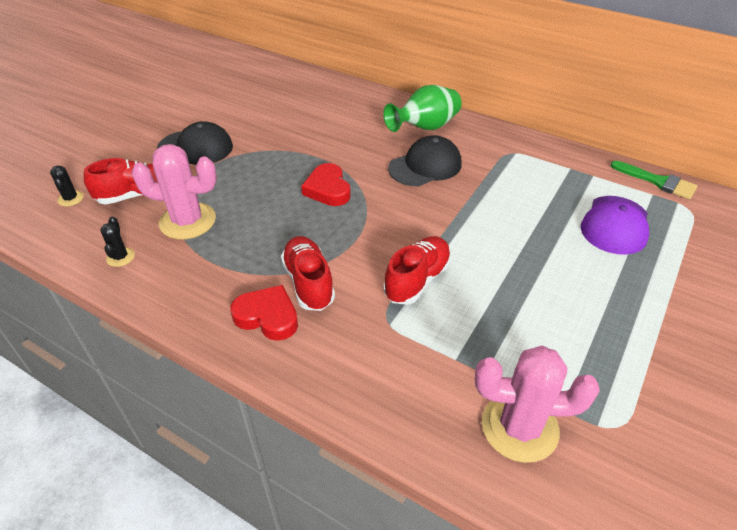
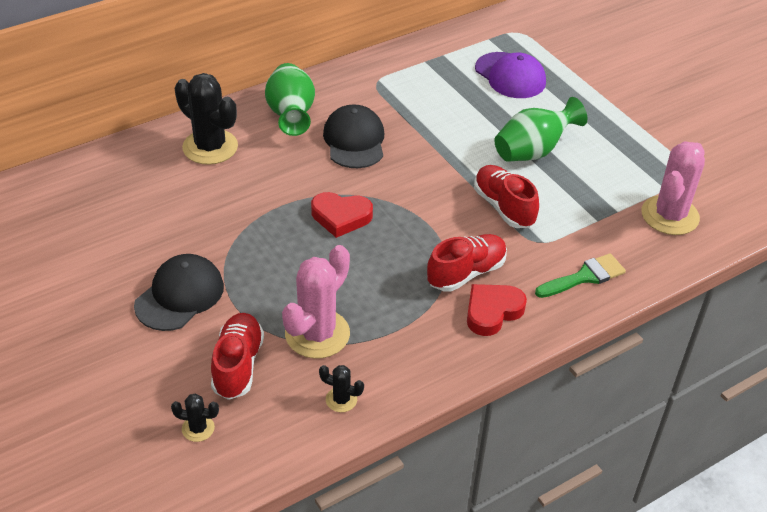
camera: 65 degrees left, 0 degrees up
red shoe [281,236,335,311] -> red shoe turned 135 degrees clockwise [427,234,507,292]
green brush [610,161,698,199] -> green brush moved to [535,253,626,298]
none -> black cactus [175,73,238,165]
none -> green vase [494,97,587,162]

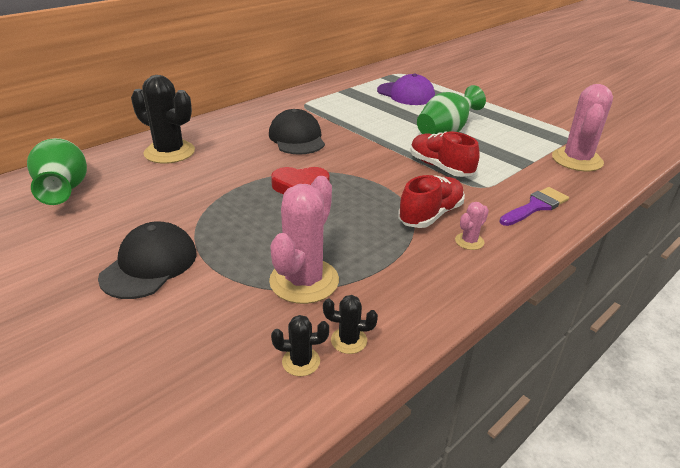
camera: 10 degrees left, 10 degrees down
black cactus [171,393,219,442] -> black cactus moved to [271,315,329,376]
red shoe [211,313,264,400] -> none
green vase [265,63,315,136] -> green vase moved to [27,138,87,205]
red heart [467,284,527,336] -> pink cactus [455,202,489,250]
green brush [535,253,626,298] -> purple brush [499,187,569,226]

